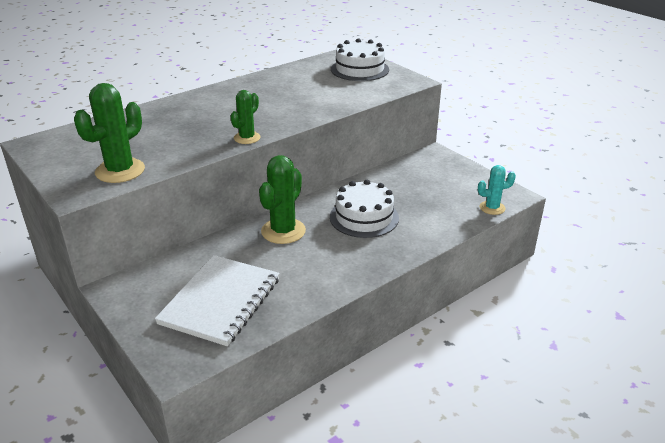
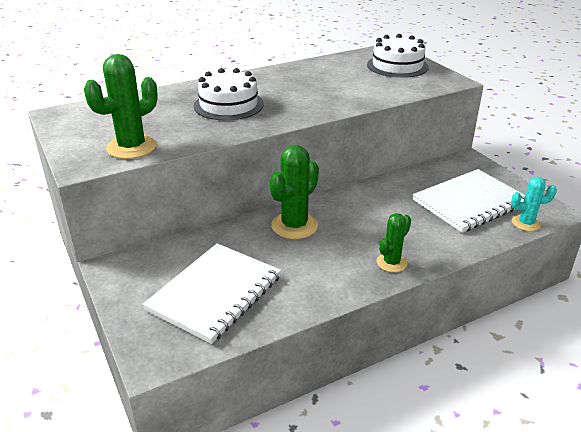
camera: 10 degrees right, 0 degrees up
green cactus [231,90,261,144] -> green cactus moved to [377,213,411,272]
white cake [330,180,399,238] -> white cake moved to [193,68,264,120]
none -> white notebook [413,169,525,233]

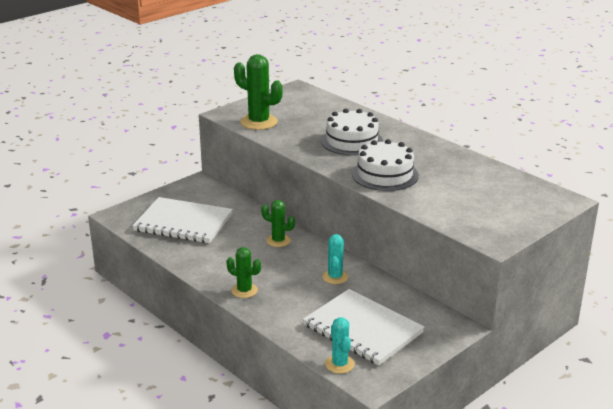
camera: 75 degrees right, 5 degrees down
green cactus [269,145,319,239] -> green cactus [261,200,295,247], size x0.60
white cake [367,34,429,78] -> white cake moved to [352,139,419,191]
none -> turquoise cactus [322,234,348,284]

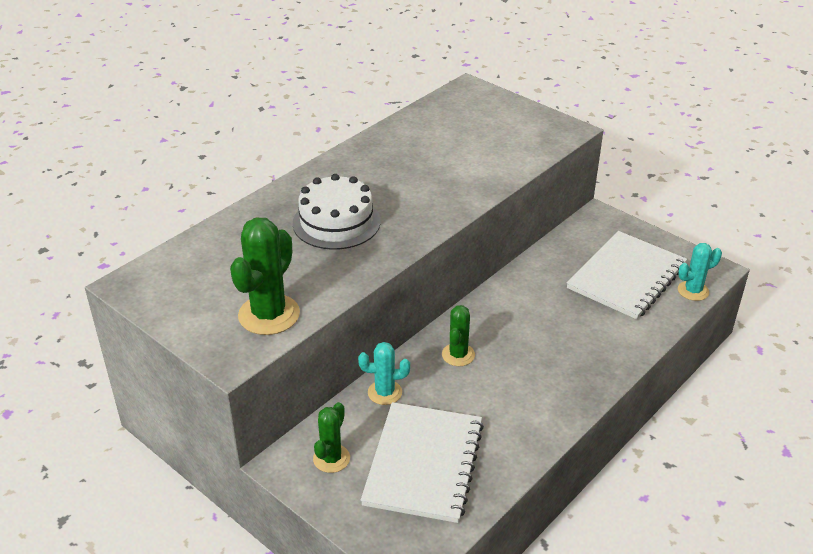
camera: 95 degrees left, 10 degrees up
green cactus [226,247,261,298] -> green cactus moved to [313,402,350,473]
turquoise cactus [322,234,348,284] -> turquoise cactus moved to [358,342,410,405]
white cake [352,139,419,191] -> none

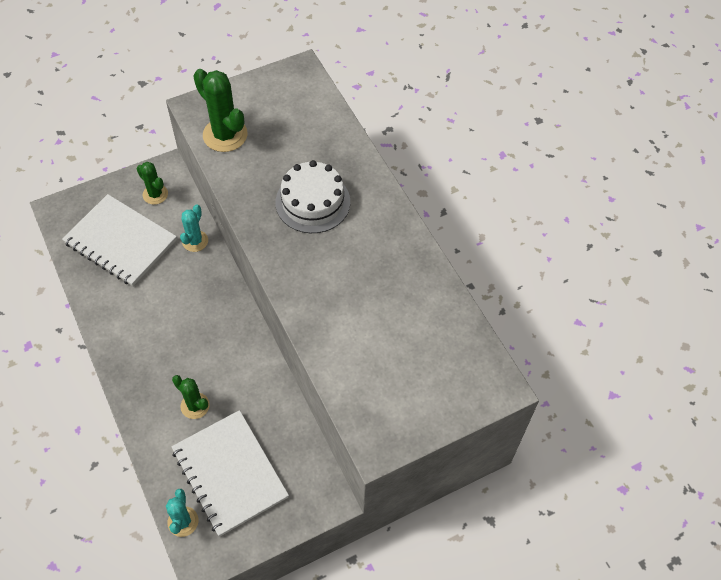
camera: 110 degrees right, 20 degrees up
green cactus [442,305,475,366] -> green cactus moved to [172,375,210,419]

